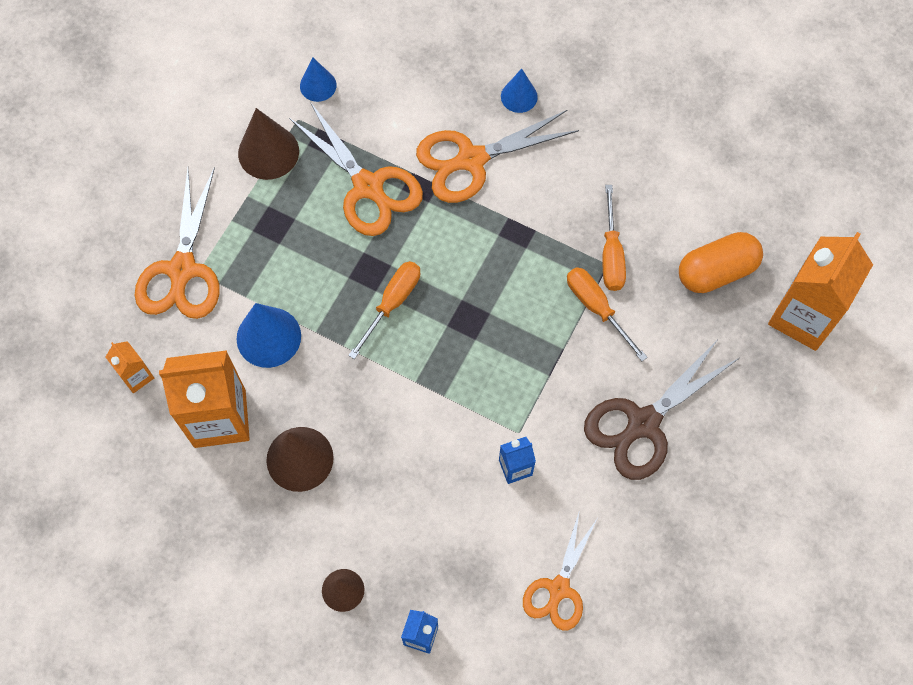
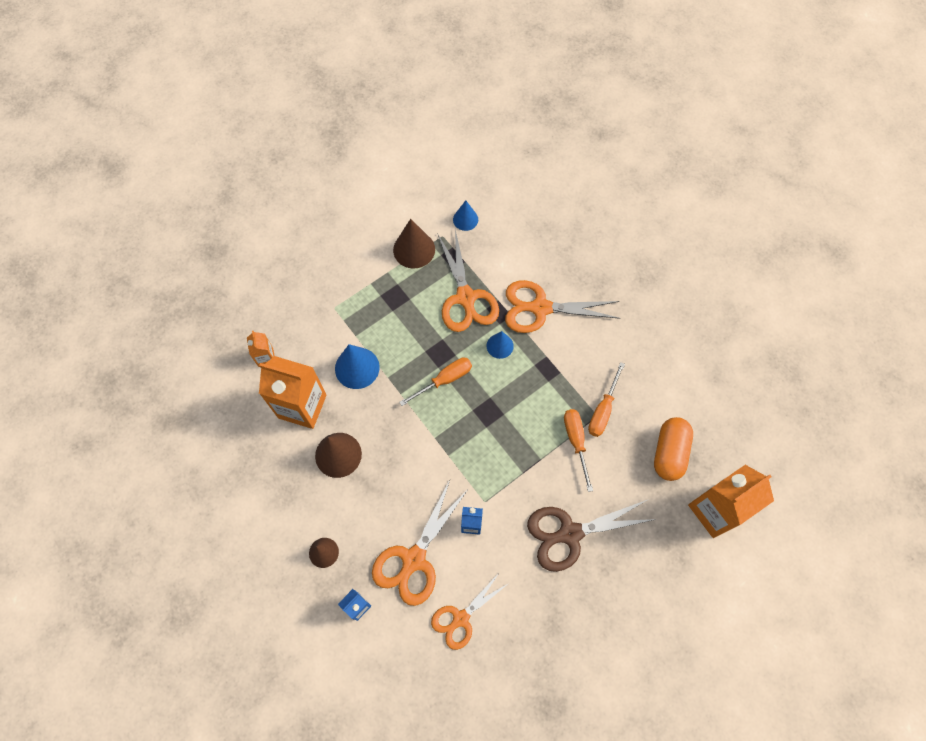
camera: 25 degrees right, 0 degrees up
orange scissors [135,167,220,319] -> orange scissors moved to [372,480,467,606]
blue cone [501,68,538,113] -> blue cone moved to [487,331,514,359]
orange capsule [679,232,763,293] -> orange capsule turned 75 degrees counterclockwise [654,417,693,481]

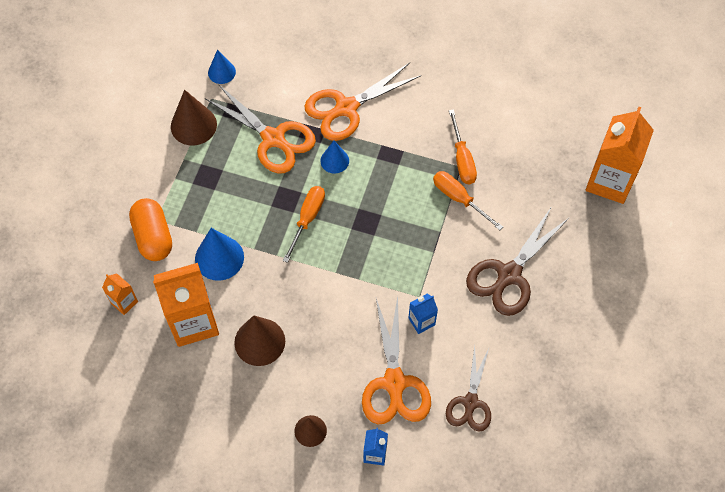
camera: 35 degrees left, 5 degrees down
orange scissors [431,573,509,650] -> brown scissors [446,345,491,432]
orange capsule [654,417,693,481] -> orange capsule moved to [129,198,172,261]

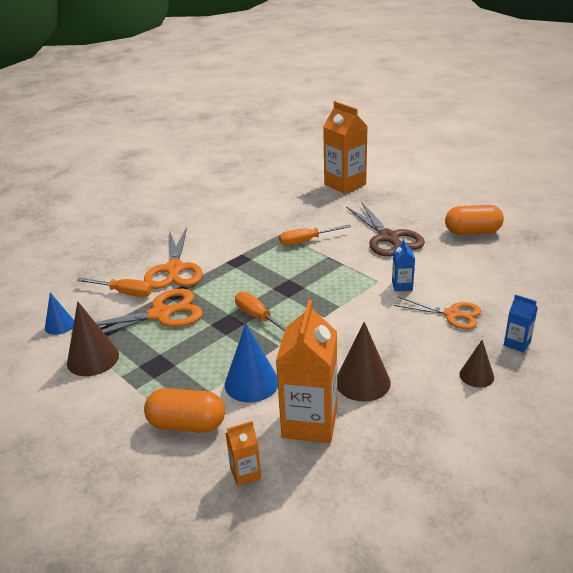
camera: 60 degrees left, 30 degrees down
blue cone [320,141,349,174] -> none
orange scissors [362,296,431,424] -> orange scissors [394,297,482,329], size x0.66
brown scissors [446,345,491,432] -> none
orange screwdriver [449,109,477,184] -> orange screwdriver moved to [77,278,152,297]
none -> orange capsule [445,205,504,235]

